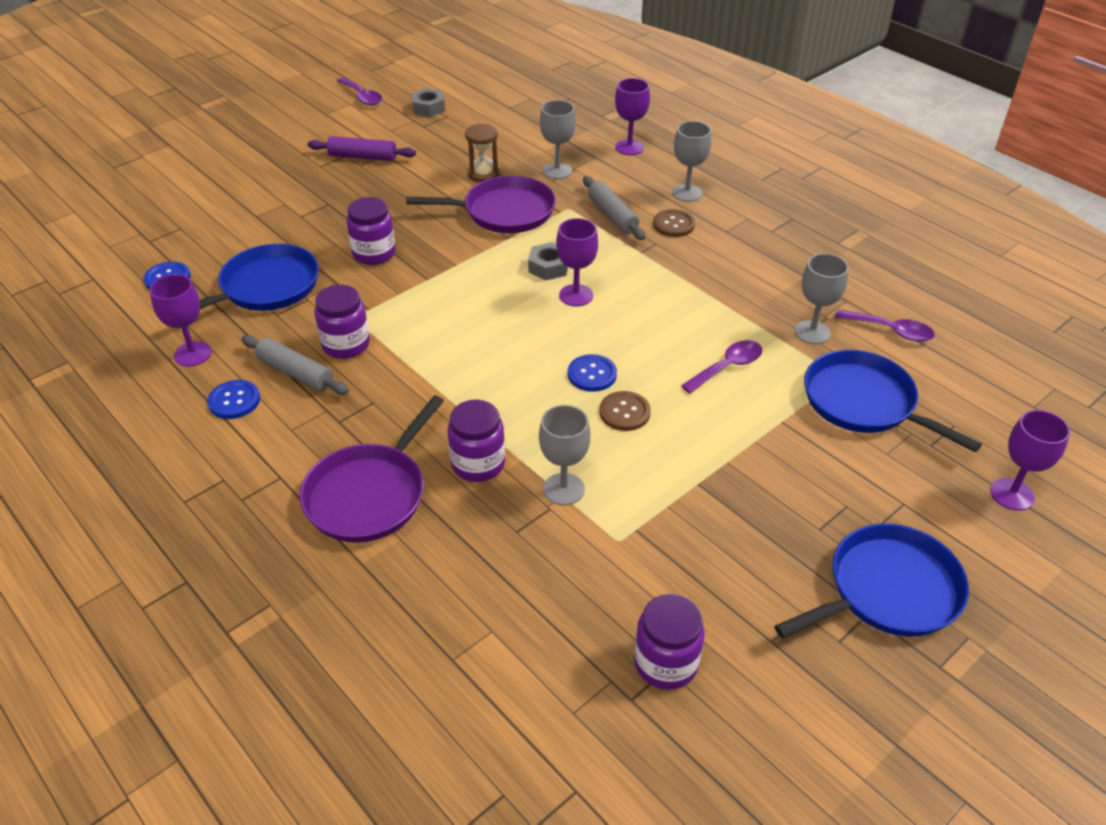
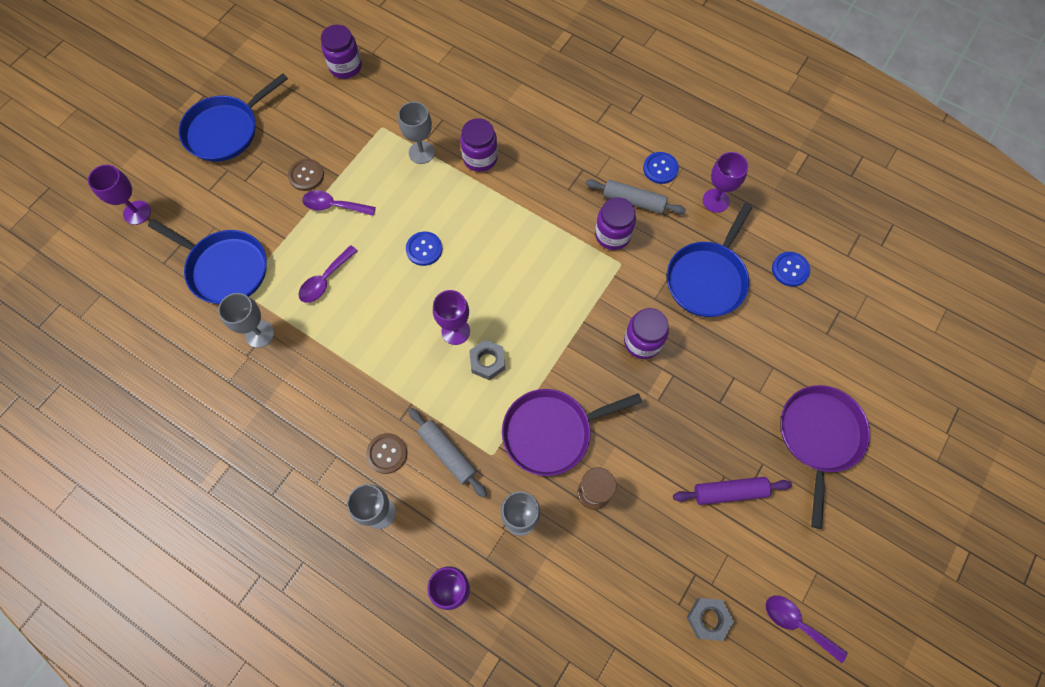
camera: 165 degrees right, 25 degrees up
purple pan [299,396,444,543] -> purple pan moved to [781,385,870,529]
brown button [599,391,651,431] -> brown button moved to [288,159,324,191]
purple spoon [835,310,935,342] -> purple spoon moved to [302,190,376,216]

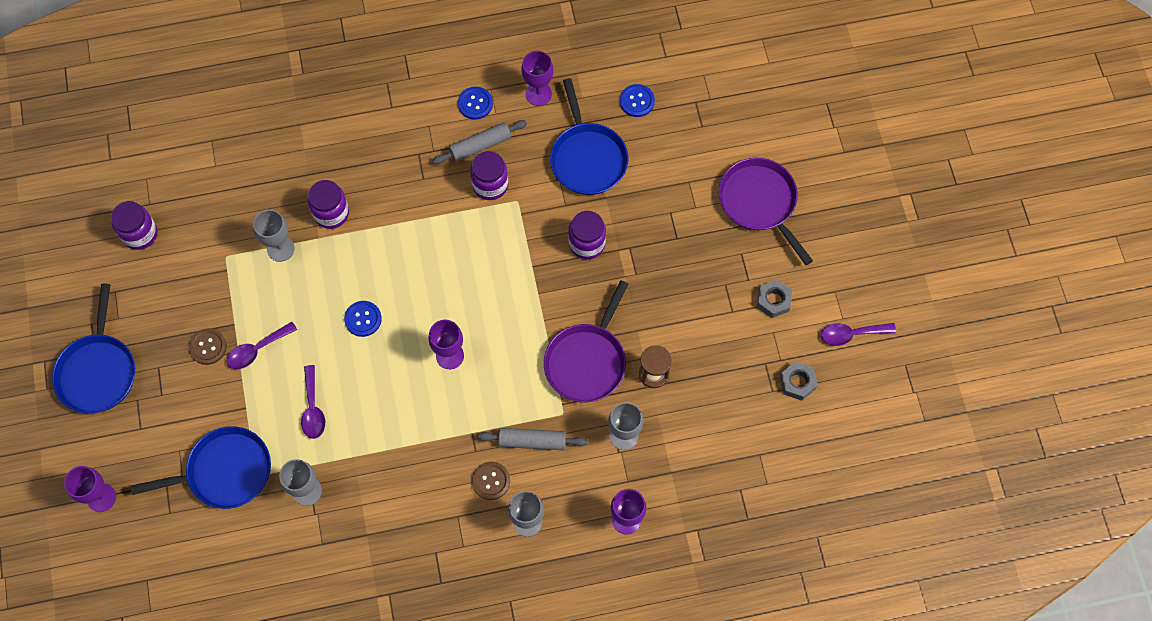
camera: 45 degrees left, 0 degrees up
grey nut [469,339,505,380] -> grey nut moved to [757,279,792,318]
purple rolling pin [673,477,792,505] -> none

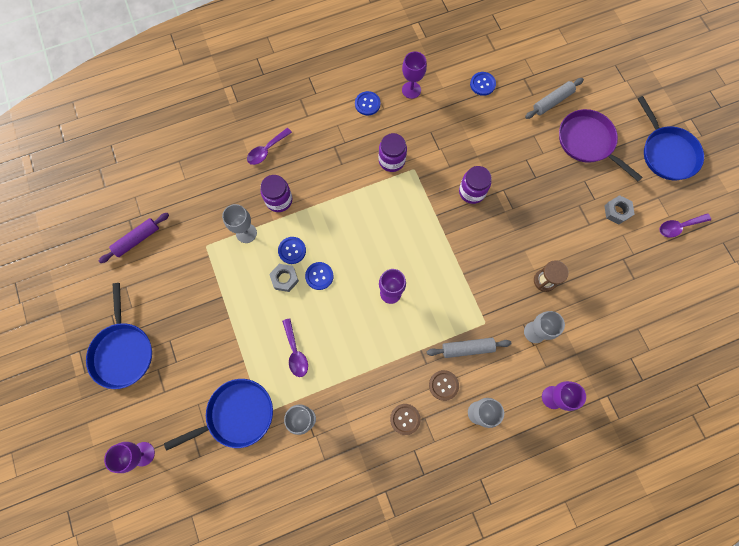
camera: 10 degrees left, 5 degrees up
purple jar [111,201,157,250] -> purple rolling pin [99,213,169,263]
brown button [189,328,227,365] -> brown button moved to [390,404,421,435]
purple spoon [227,322,297,369] -> purple spoon moved to [247,128,292,165]
grey rolling pin [432,120,527,164] -> grey rolling pin moved to [525,78,584,119]
purple pan [544,280,629,402] -> none
blue pan [550,78,628,195] -> blue pan moved to [637,96,704,180]
grey nut [780,361,818,401] -> grey nut moved to [269,264,299,292]
none -> blue button [278,237,306,264]

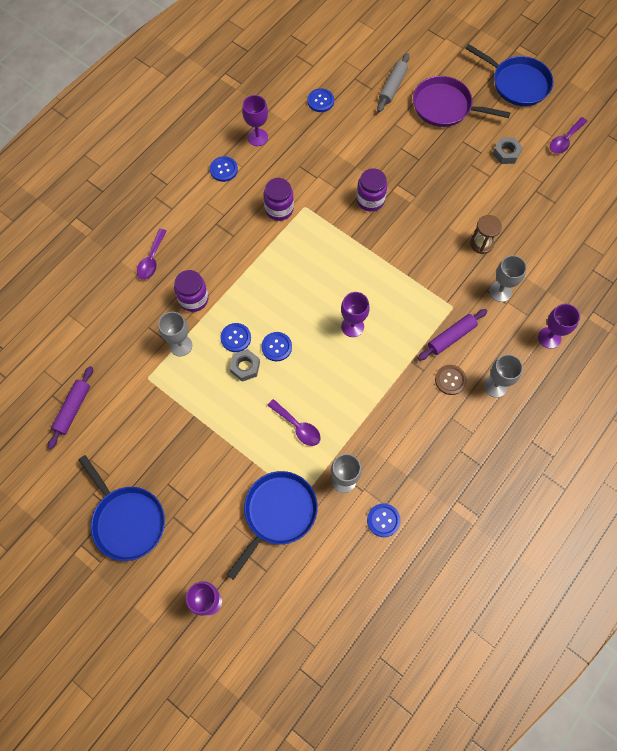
camera: 30 degrees left, 5 degrees down
brown button [390,404,421,435] -> none
grey rolling pin [427,338,512,358] -> purple rolling pin [418,309,487,361]
none -> blue button [367,503,401,537]

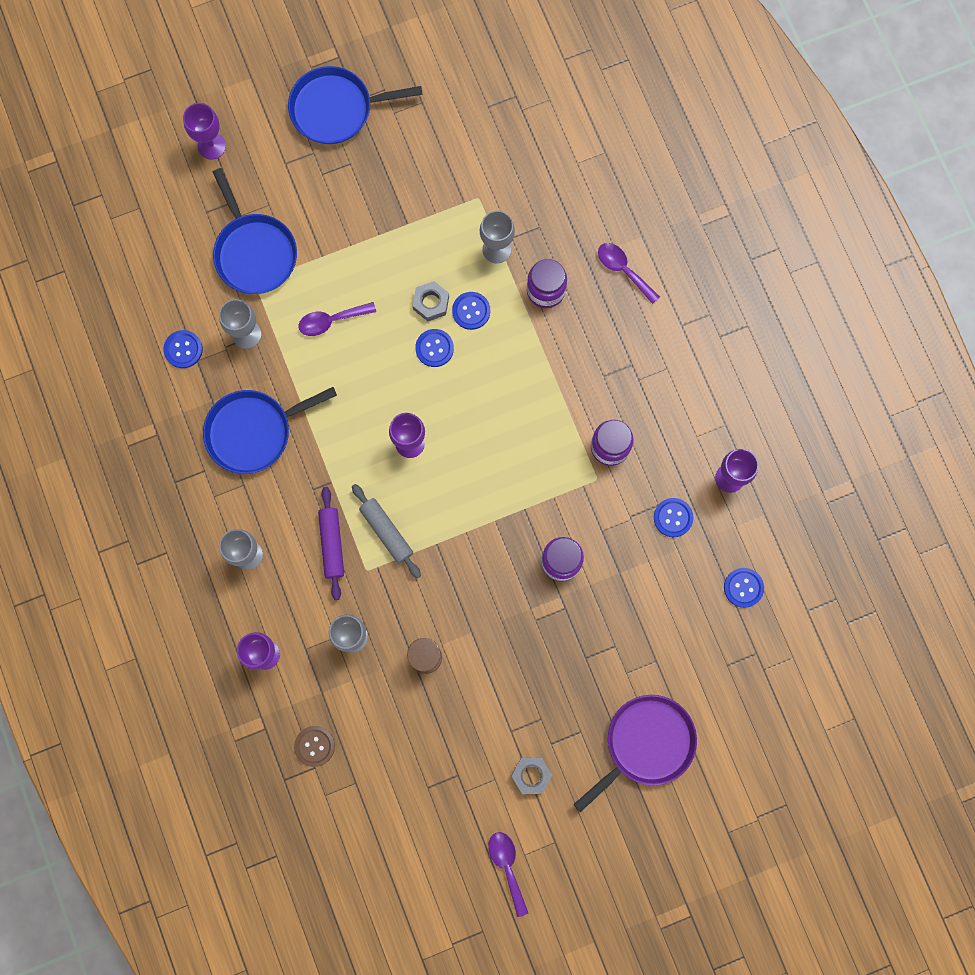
camera: 120 degrees right, 10 degrees up
purple rolling pin [48,366,93,449] -> none
blue button [210,156,238,182] -> blue button moved to [654,498,693,537]
grey rolling pin [377,53,409,112] -> grey rolling pin moved to [352,484,421,578]
brown button [435,365,467,395] -> brown button moved to [294,726,335,767]
blue pan [465,44,553,106] -> blue pan moved to [203,387,337,474]

